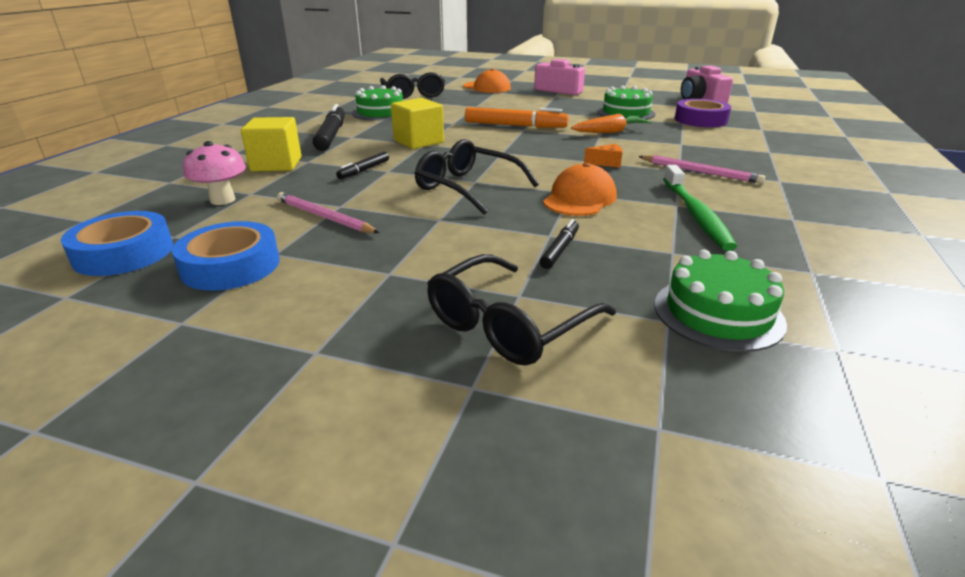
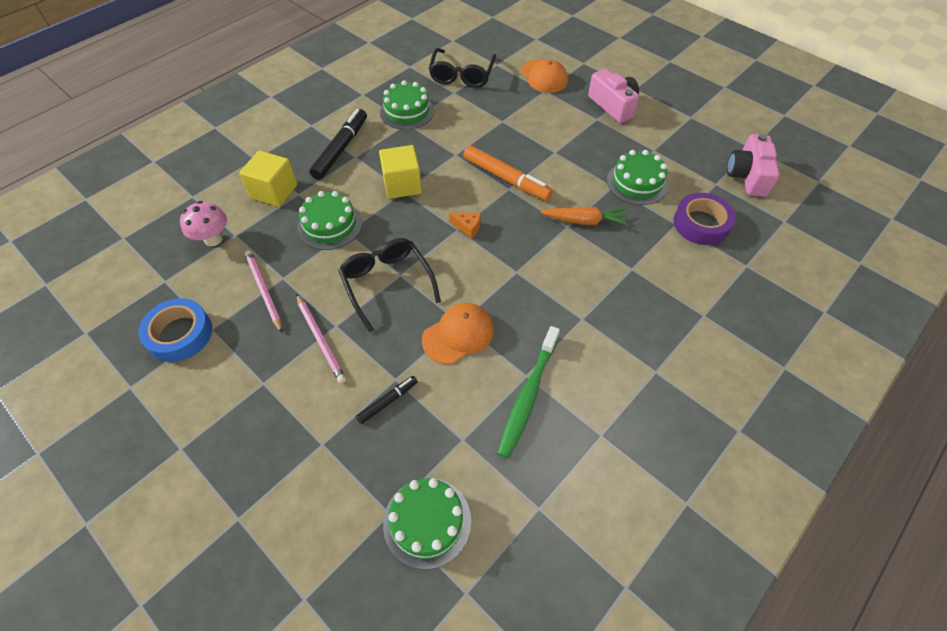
camera: 25 degrees right, 25 degrees up
blue tape [61,211,173,276] -> none
black marker [336,152,389,179] -> green cake [298,191,362,250]
black glasses [427,254,616,366] -> none
orange cheese [584,144,623,168] -> orange cheese moved to [449,213,481,239]
pink pencil [638,155,765,184] -> pink pencil moved to [296,294,346,383]

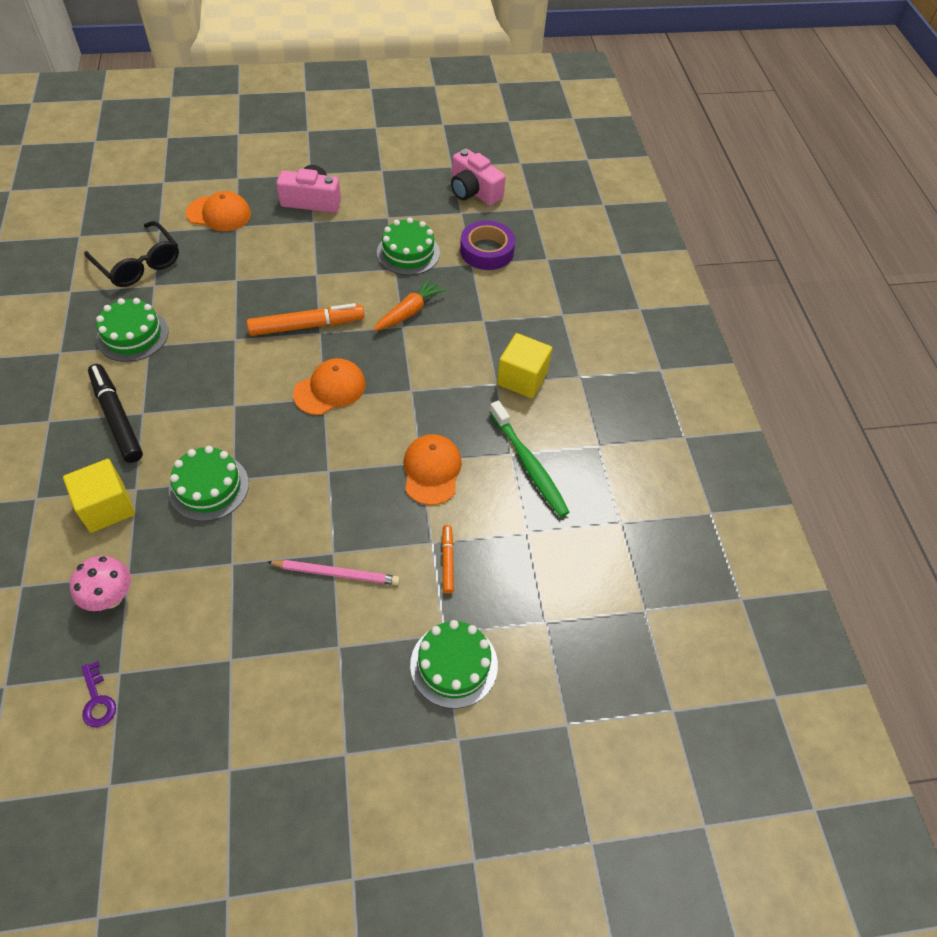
camera: 55 degrees left, 0 degrees up
blue tape [138,298,212,362] -> none
pink pencil [245,250,282,333] -> none
black glasses [338,238,441,332] -> none
black marker [356,376,418,424] -> orange marker [442,525,454,594]
yellow cube [379,145,422,199] -> yellow cube moved to [497,333,552,398]
green cake [383,478,471,570] -> green cake moved to [410,620,498,709]
orange cheese [449,213,481,239] -> orange cap [293,358,366,415]
none -> purple key [81,661,116,727]

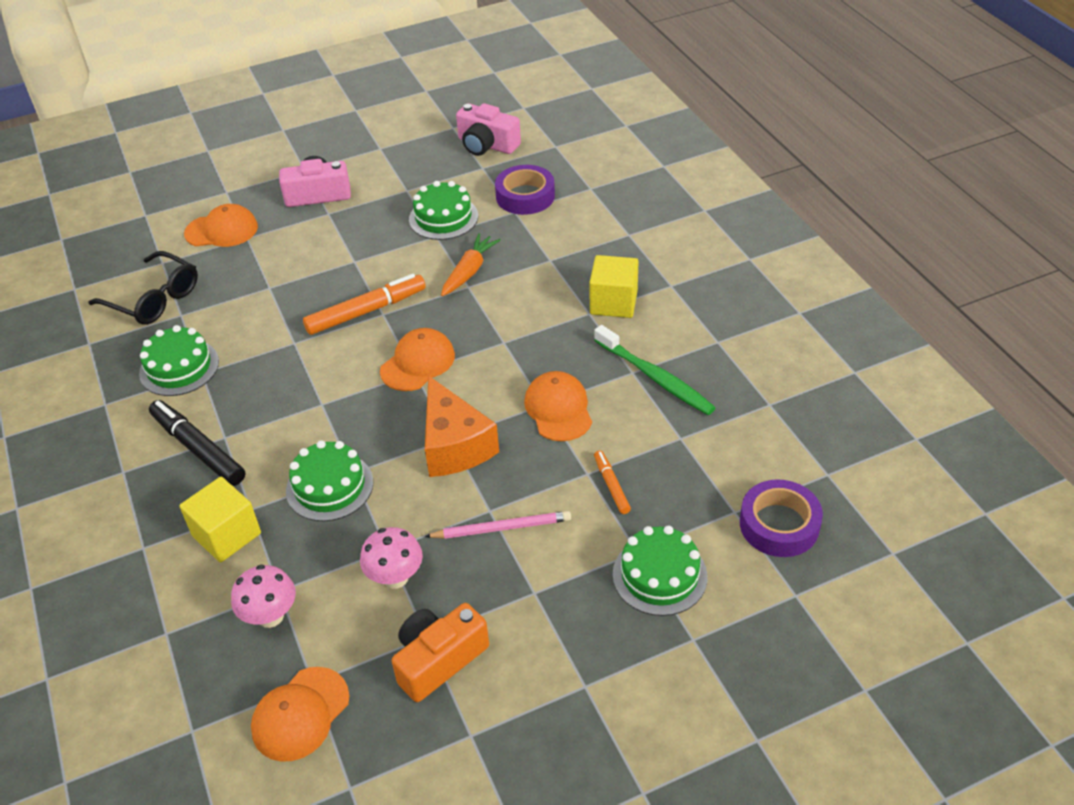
camera: 10 degrees left, 10 degrees down
purple key [81,661,116,727] -> orange cap [251,667,349,762]
none -> pink mushroom [360,527,423,589]
none -> orange camera [392,603,489,702]
none -> orange cheese [425,375,499,477]
none -> purple tape [740,479,823,557]

